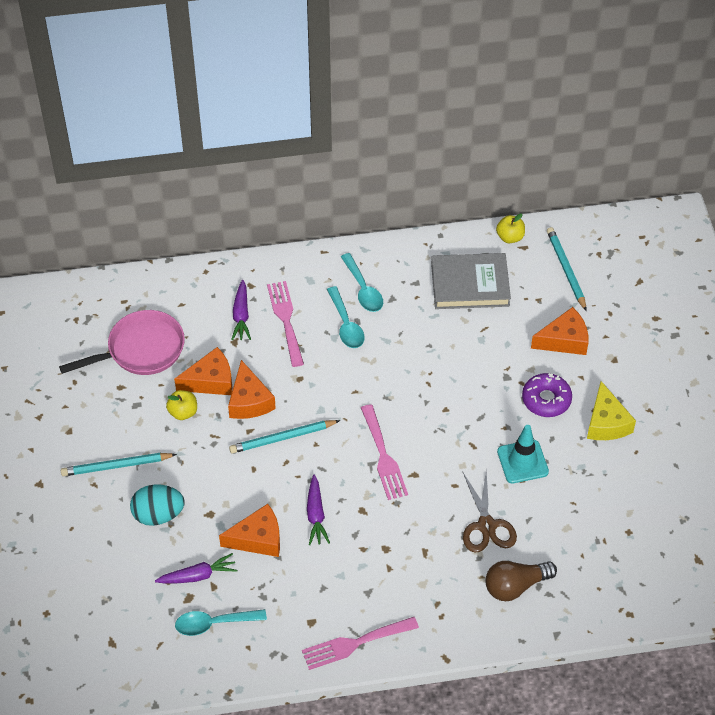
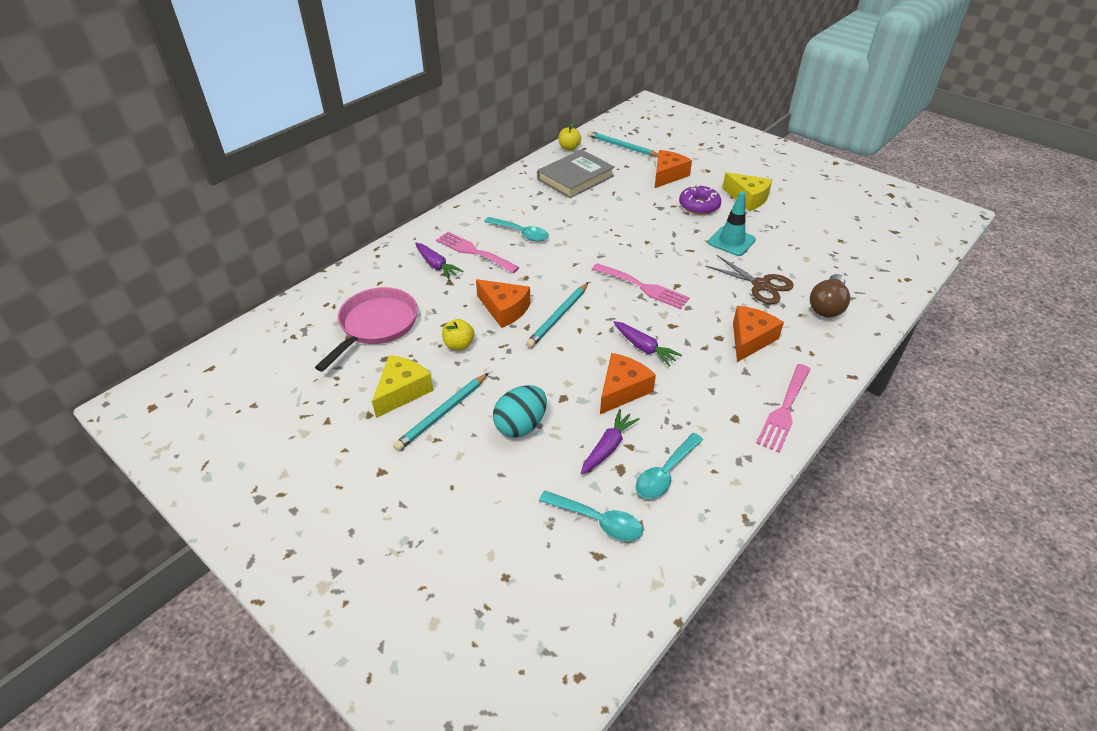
camera: 40 degrees left, 10 degrees down
orange cheese [174,347,232,395] -> orange cheese moved to [733,306,784,362]
turquoise spoon [341,253,383,312] -> turquoise spoon moved to [539,491,643,541]
none -> yellow cheese [372,355,433,418]

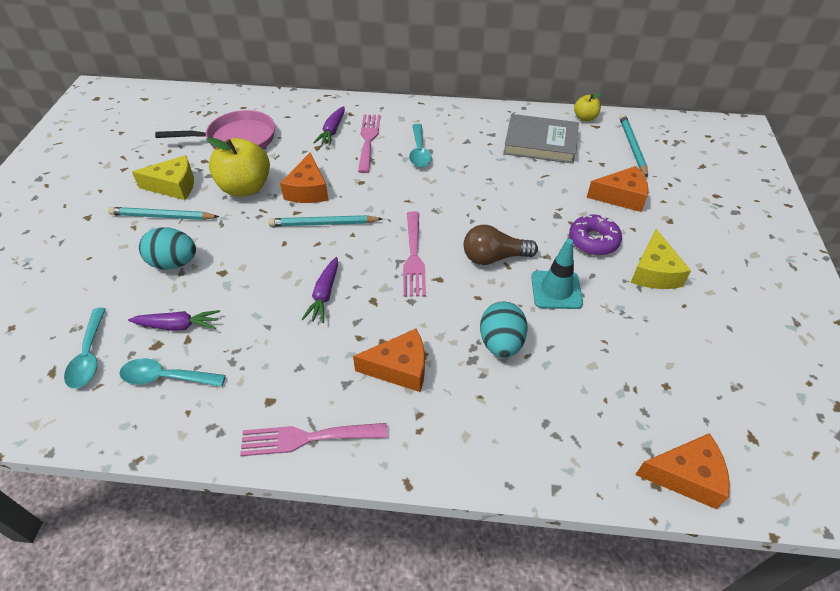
camera: 55 degrees right, 5 degrees up
yellow apple [442,319,474,350] -> yellow apple [206,137,270,197], size x1.97
orange cheese [600,353,656,414] -> orange cheese moved to [635,433,730,509]
brown scissors [706,255,794,304] -> turquoise egg [480,301,528,358]
brown light bulb [810,274,850,317] -> brown light bulb moved to [464,225,538,265]

